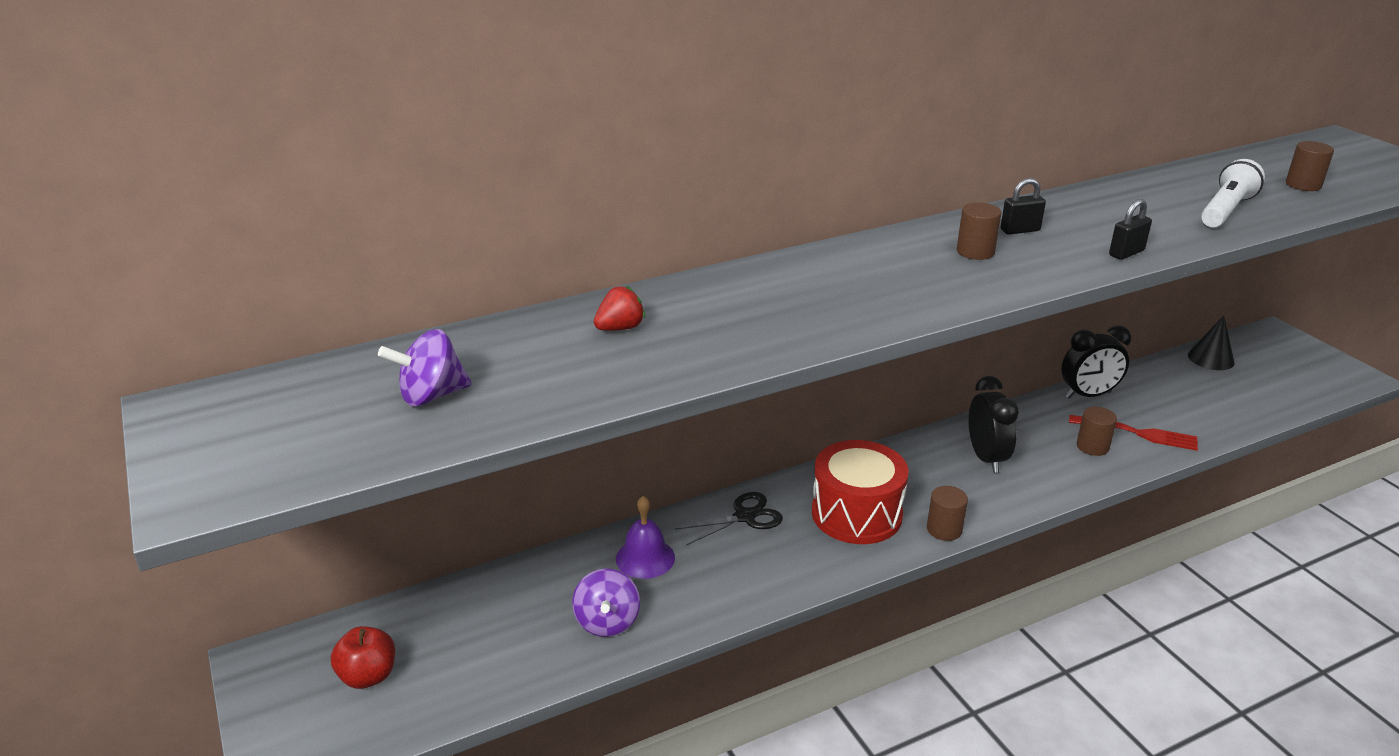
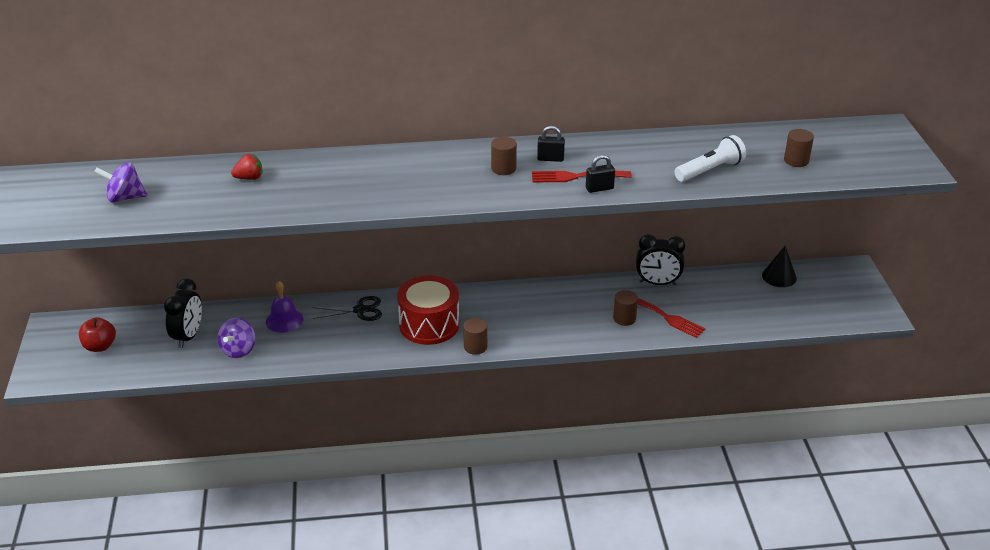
camera: 20 degrees right, 5 degrees up
black clock [969,376,1019,473] -> black clock moved to [164,279,202,348]
none -> red fork [532,171,632,183]

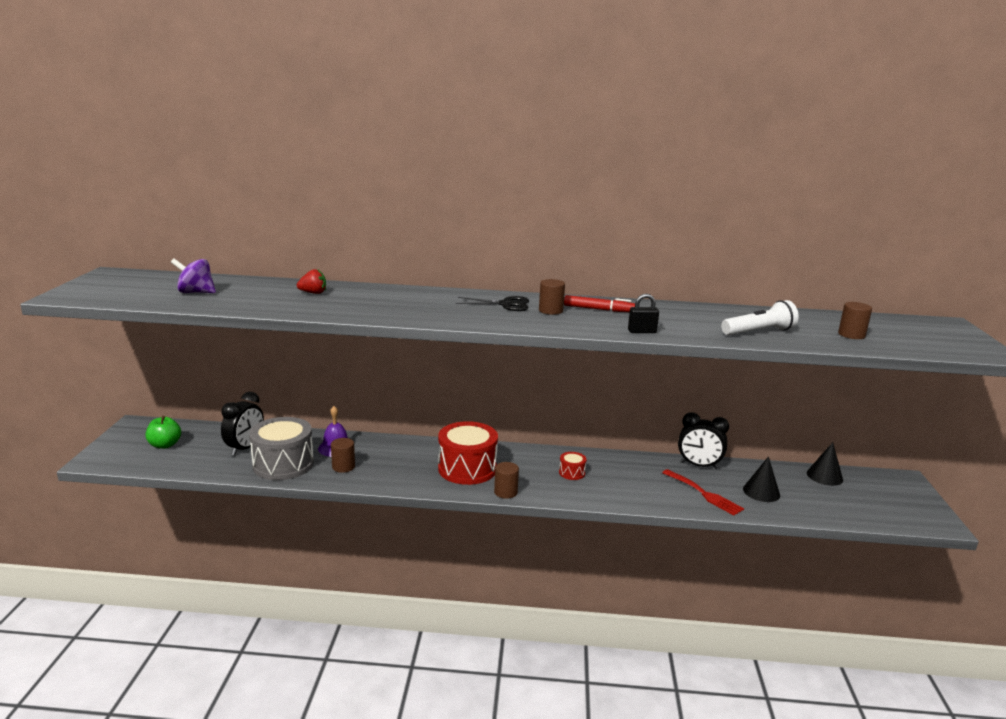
camera: 10 degrees right, 15 degrees down
red apple [79,318,116,352] -> green apple [146,416,181,449]
purple spinning top [218,318,256,358] -> grey drum [249,417,314,480]
black scissors [312,296,382,321] -> black scissors moved to [456,296,529,311]
red fork [532,171,632,183] -> none
black padlock [537,126,565,162] -> red marker [564,295,635,312]
brown cylinder [613,290,638,326] -> brown cylinder moved to [331,438,355,473]
none -> red drum [559,452,587,480]
none -> black cone [743,456,780,502]

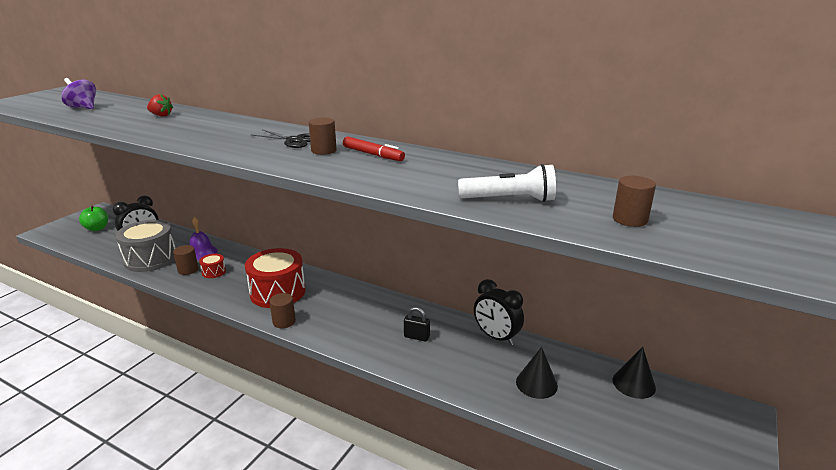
camera: 25 degrees right, 5 degrees up
red drum [559,452,587,480] -> red drum moved to [199,254,226,278]
black padlock [628,294,659,333] -> black padlock moved to [404,307,430,342]
red fork [662,469,744,515] -> none

